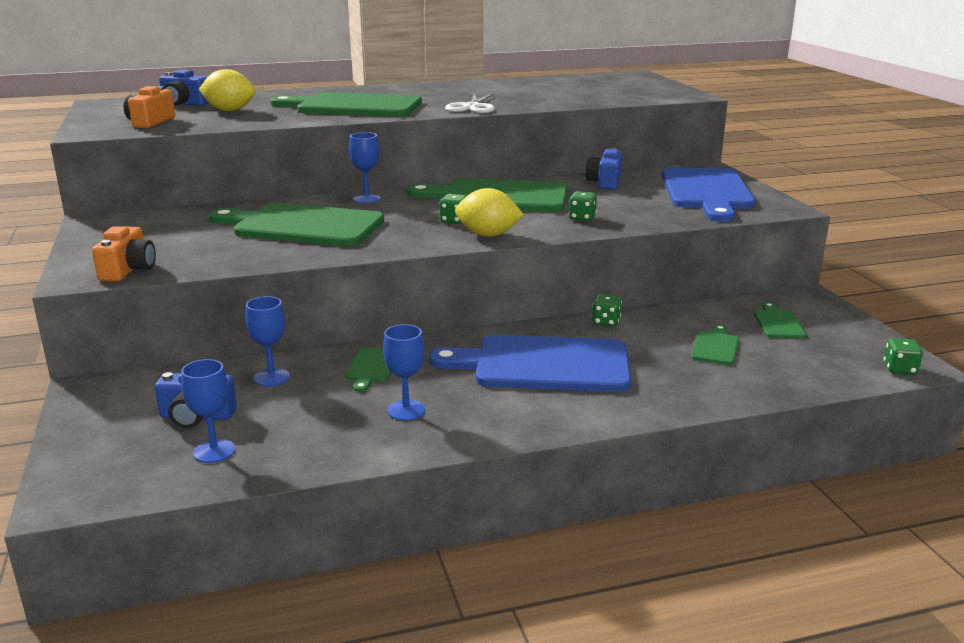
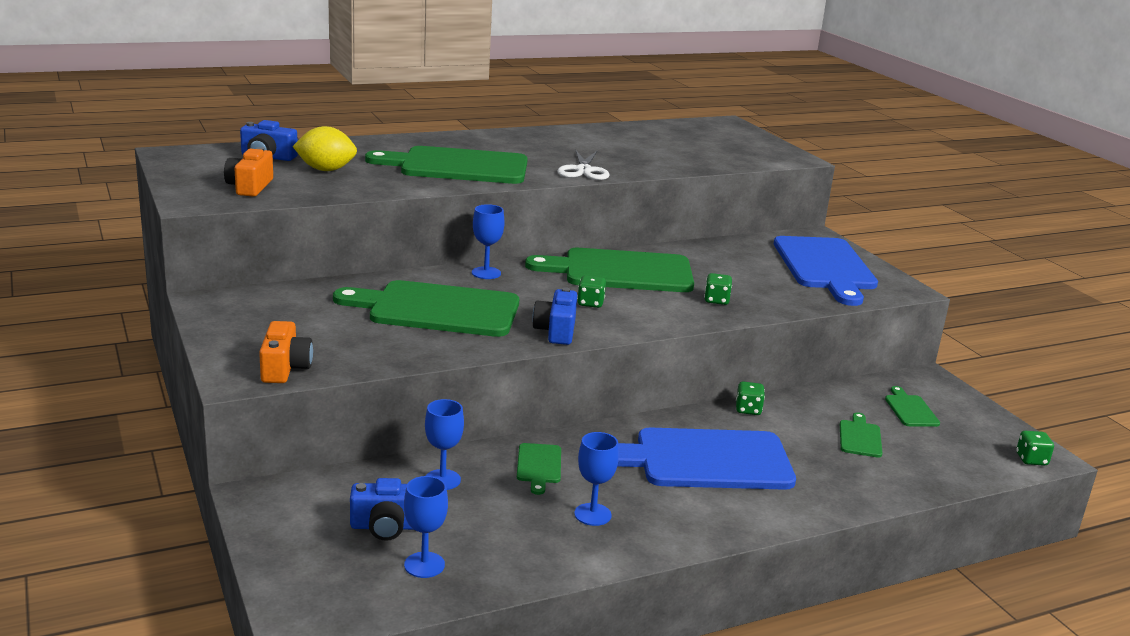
camera: 10 degrees left, 0 degrees up
yellow lemon [455,188,524,237] -> none
blue camera [586,148,622,190] -> blue camera moved to [532,287,577,345]

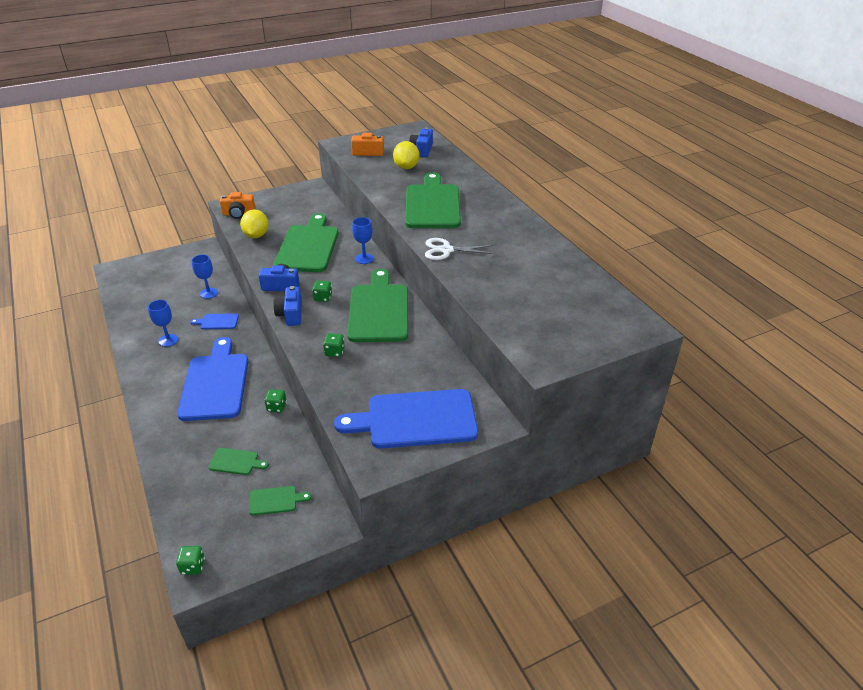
camera: 90 degrees right, 15 degrees up
blue camera [350,478,414,541] -> blue camera moved to [273,286,302,326]
blue goblet [404,476,448,578] -> none
green cutting board [517,443,561,495] -> blue cutting board [190,313,239,329]
none -> yellow lemon [240,209,268,238]

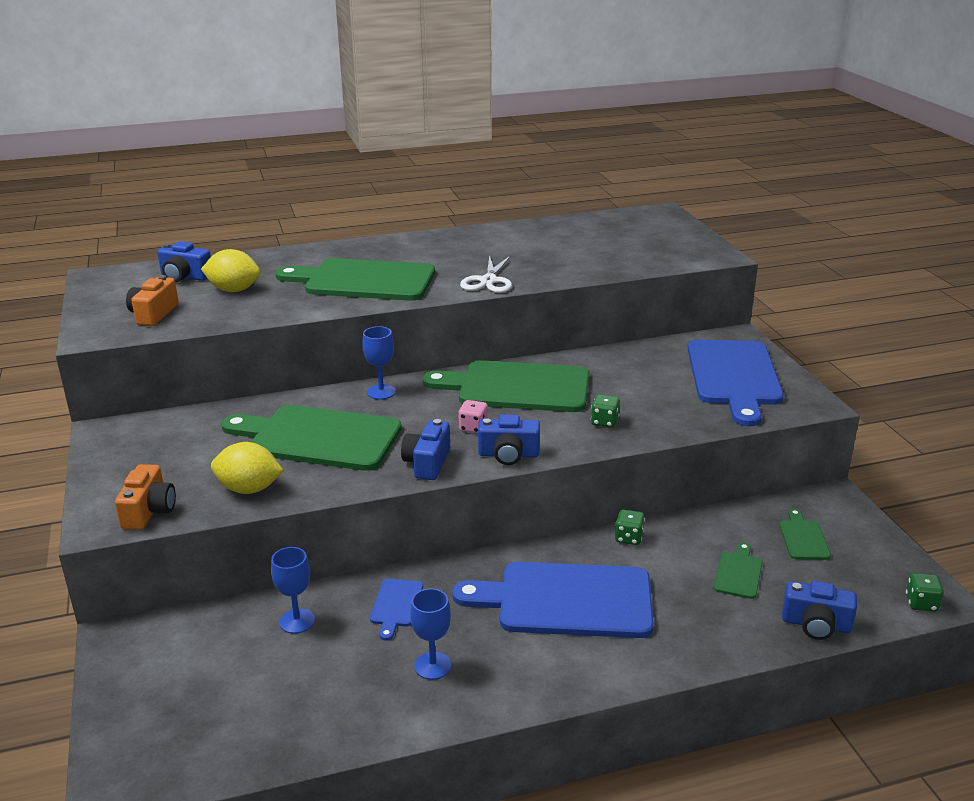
camera: 80 degrees left, 10 degrees down
green dice [312,280,332,302] -> pink dice [458,400,488,433]
none -> blue camera [782,581,857,640]

